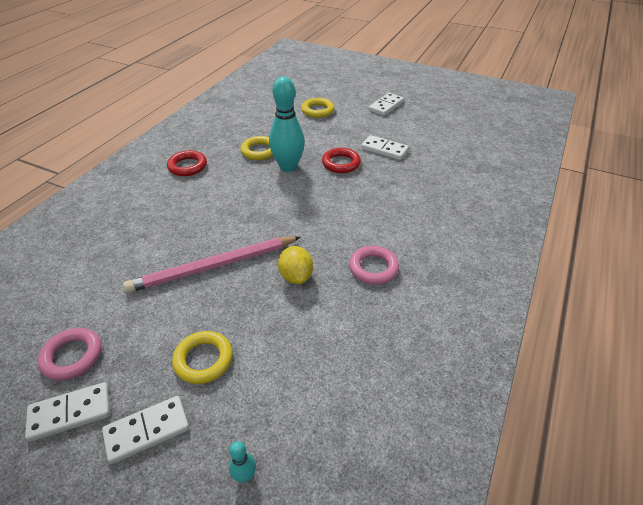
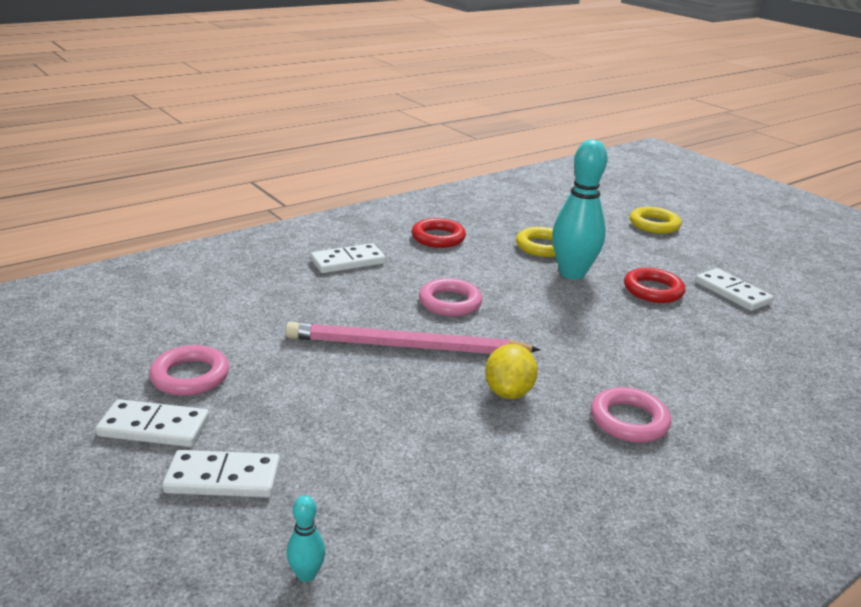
camera: 25 degrees right, 15 degrees down
yellow ring [172,331,233,384] -> none
white domino [368,93,404,116] -> white domino moved to [311,243,386,273]
none -> pink ring [419,278,483,316]

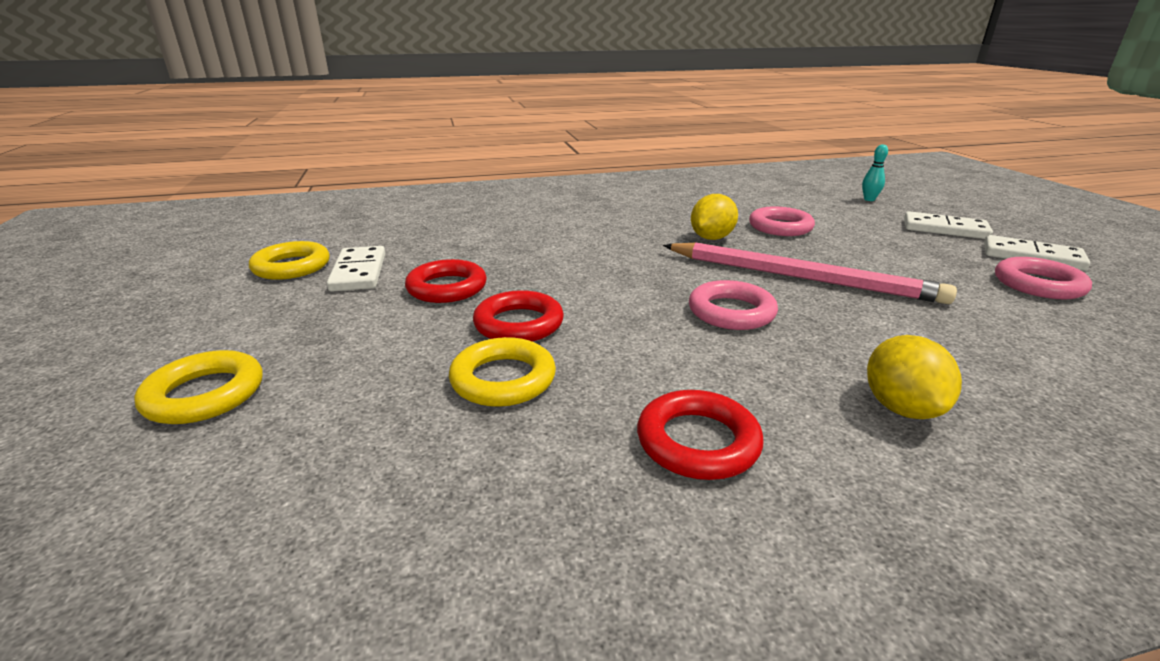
camera: 155 degrees left, 0 degrees up
white domino [311,243,386,273] -> yellow lemon [867,335,962,419]
turquoise bowling pin [552,140,607,279] -> red ring [473,290,564,342]
pink ring [591,387,671,443] -> pink ring moved to [749,206,815,236]
none -> yellow ring [249,241,330,280]

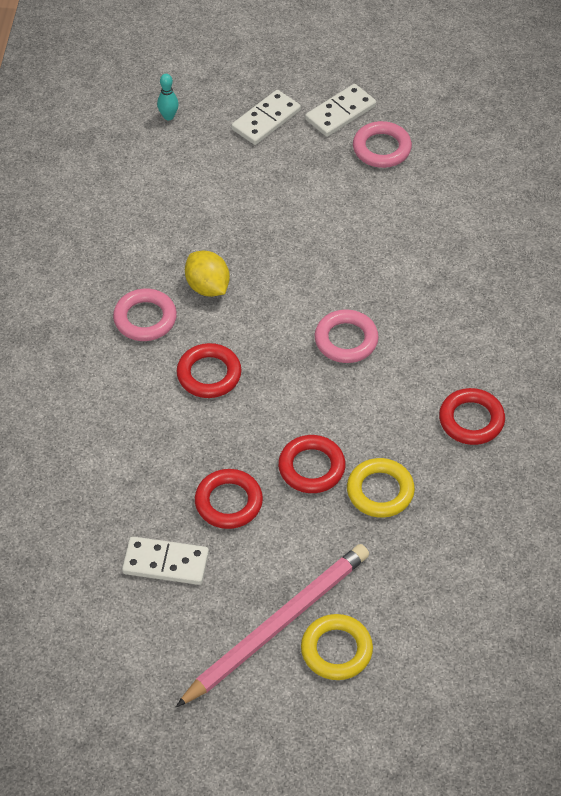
camera: 70 degrees left, 25 degrees up
yellow ring [249,241,330,280] -> none
pink pencil [663,242,957,304] -> pink pencil moved to [176,544,369,707]
pink ring [749,206,815,236] -> pink ring moved to [113,289,177,341]
yellow lemon [867,335,962,419] -> none
none -> red ring [177,343,241,398]

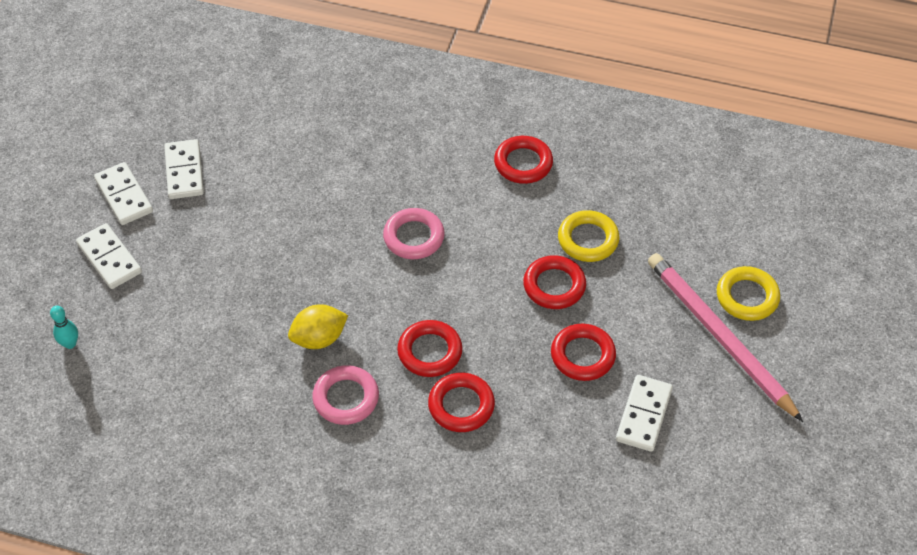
camera: 80 degrees left, 0 degrees up
pink ring [353,121,412,168] -> white domino [164,139,204,199]
none -> red ring [428,373,495,432]

